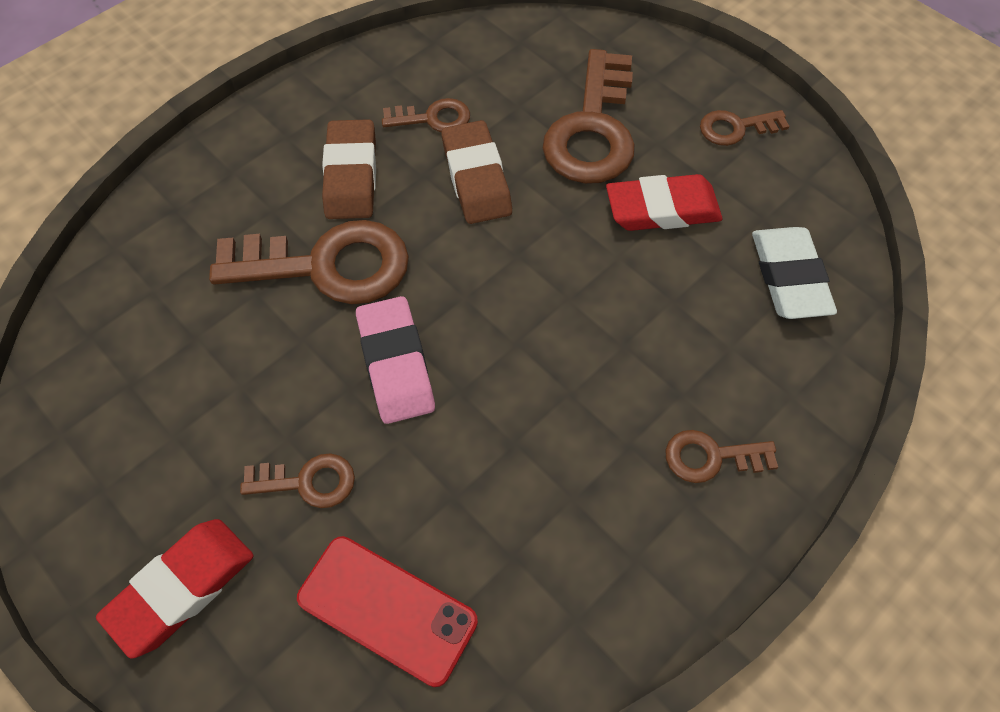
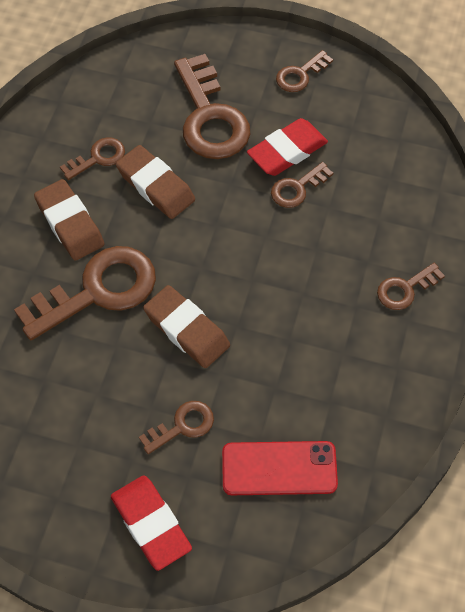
camera: 30 degrees left, 0 degrees up
red eraser [96,519,254,659] -> red eraser turned 45 degrees counterclockwise [111,475,192,571]
pink eraser [356,296,435,424] -> brown eraser [143,285,230,368]
white eraser [752,227,837,319] -> none
none -> brown key [271,162,333,208]

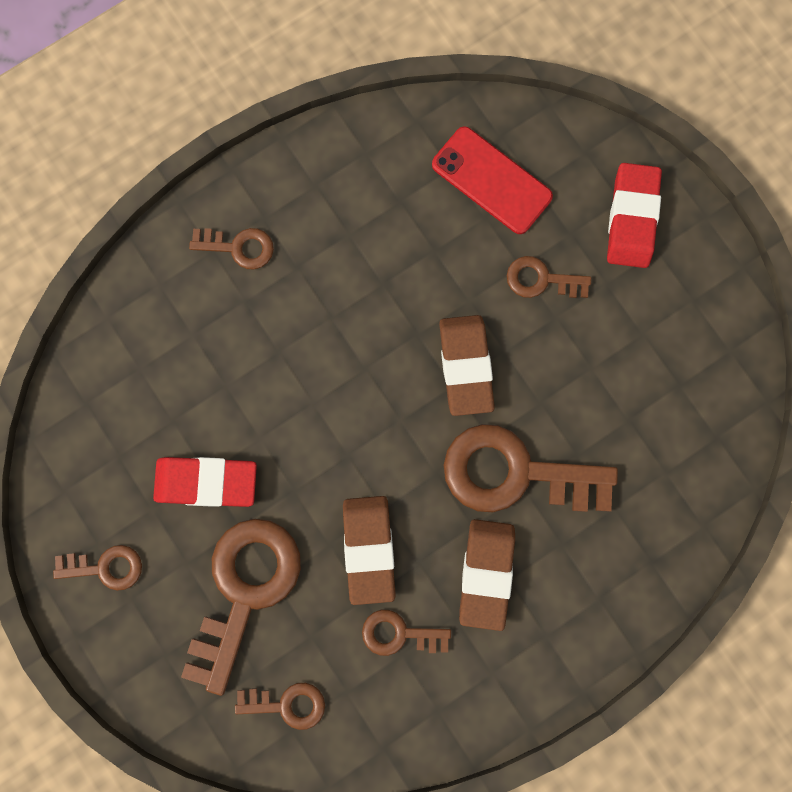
camera: 140 degrees left, 20 degrees up
brown key [271,162,333,208] -> brown key moved to [235,683,325,730]

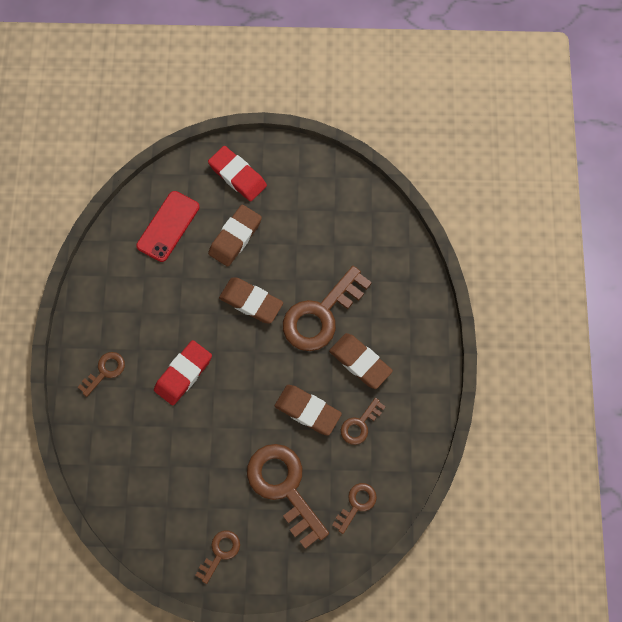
camera: 55 degrees left, 10 degrees down
red eraser [153,457,257,507] -> red eraser moved to [154,340,212,406]
red phone [432,126,553,234] -> red phone turned 45 degrees counterclockwise [136,191,200,262]
brown key [507,256,591,298] -> brown eraser [208,205,262,267]

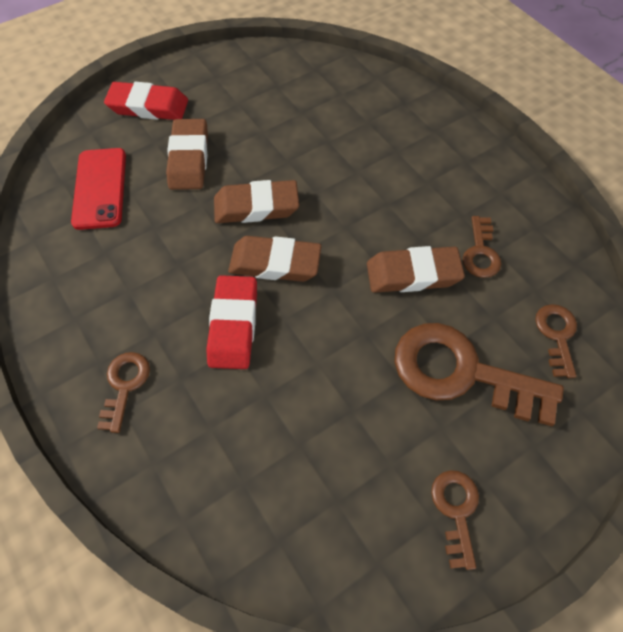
camera: 35 degrees left, 10 degrees down
brown key [283,266,372,351] -> none
brown eraser [329,333,393,389] -> brown eraser moved to [228,236,322,282]

